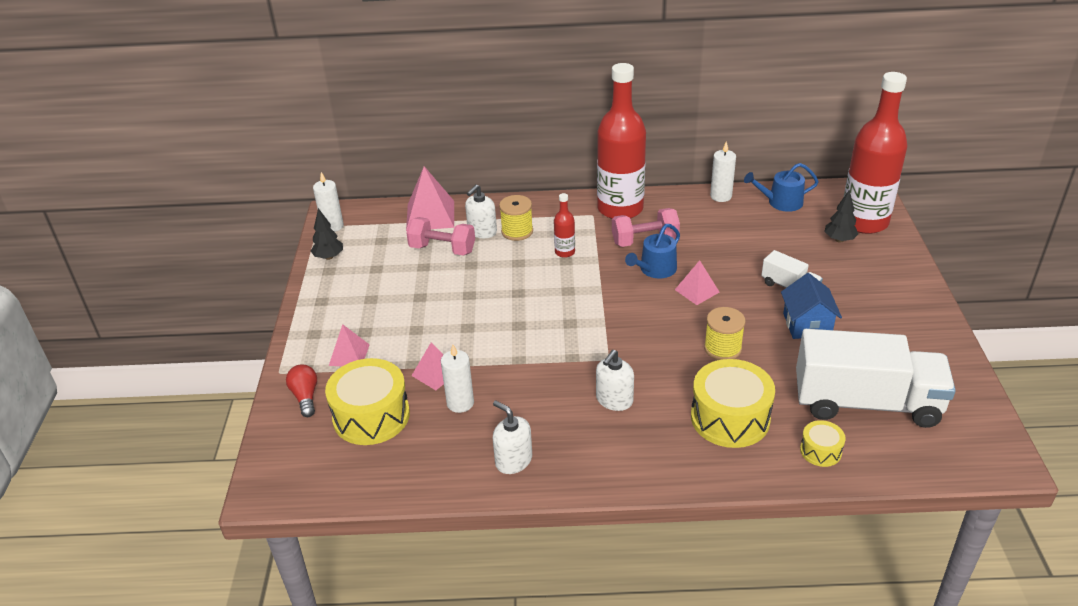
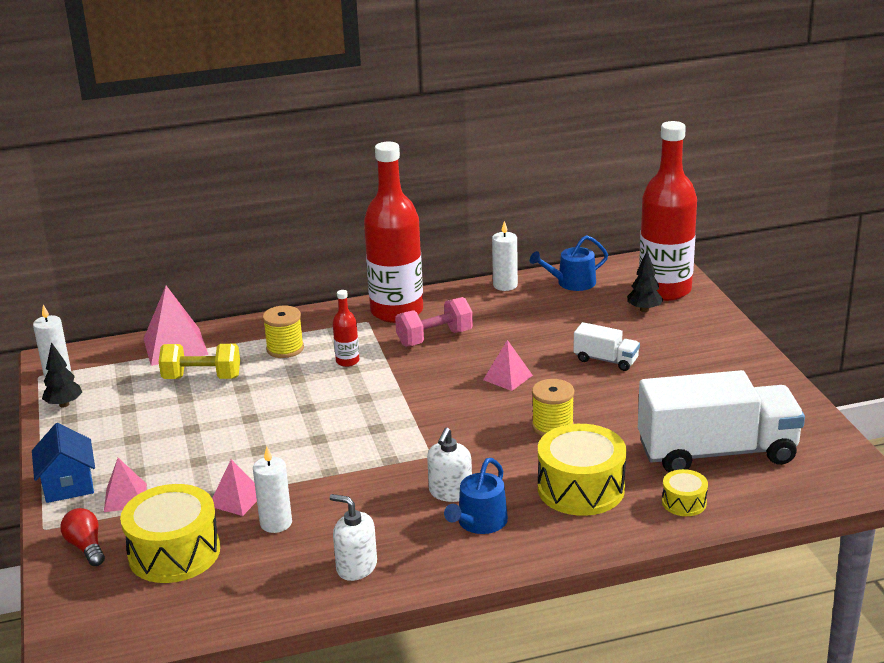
camera: 15 degrees left, 10 degrees down
pink dumbbell [406,217,475,256] -> yellow dumbbell [159,344,240,379]
white soap dispenser [465,184,497,238] -> none
blue watering can [625,224,680,279] -> blue watering can moved to [444,458,508,534]
blue house [781,273,842,339] -> blue house moved to [32,423,95,503]

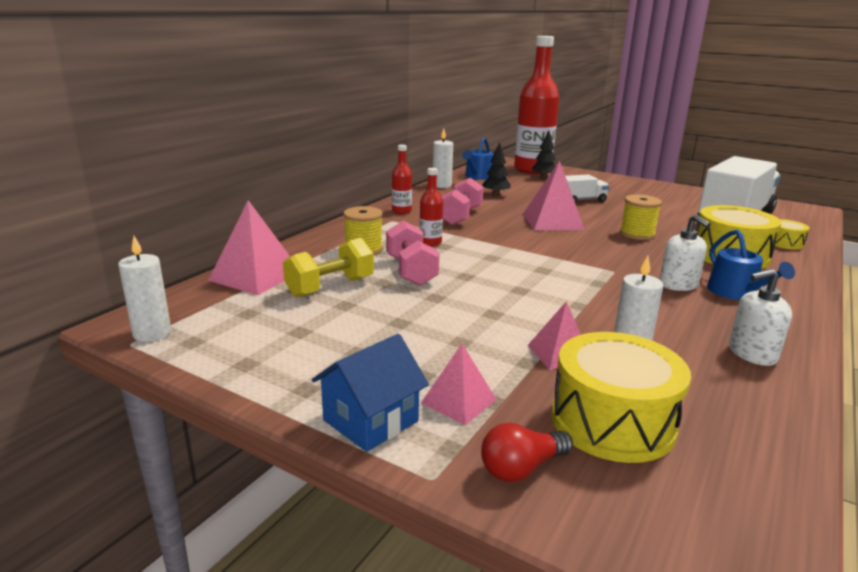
camera: 45 degrees left, 5 degrees down
blue house [32,423,95,503] -> blue house turned 75 degrees counterclockwise [312,334,429,452]
black tree [42,342,82,407] -> black tree moved to [482,142,511,196]
red light bulb [61,508,105,566] -> red light bulb turned 45 degrees counterclockwise [481,423,573,482]
red bottle [364,142,423,323] -> red bottle [392,145,412,214], size x0.42
pink pyramid [483,340,533,391] -> pink pyramid [523,161,585,230], size x1.68
none -> pink dumbbell [386,220,439,286]

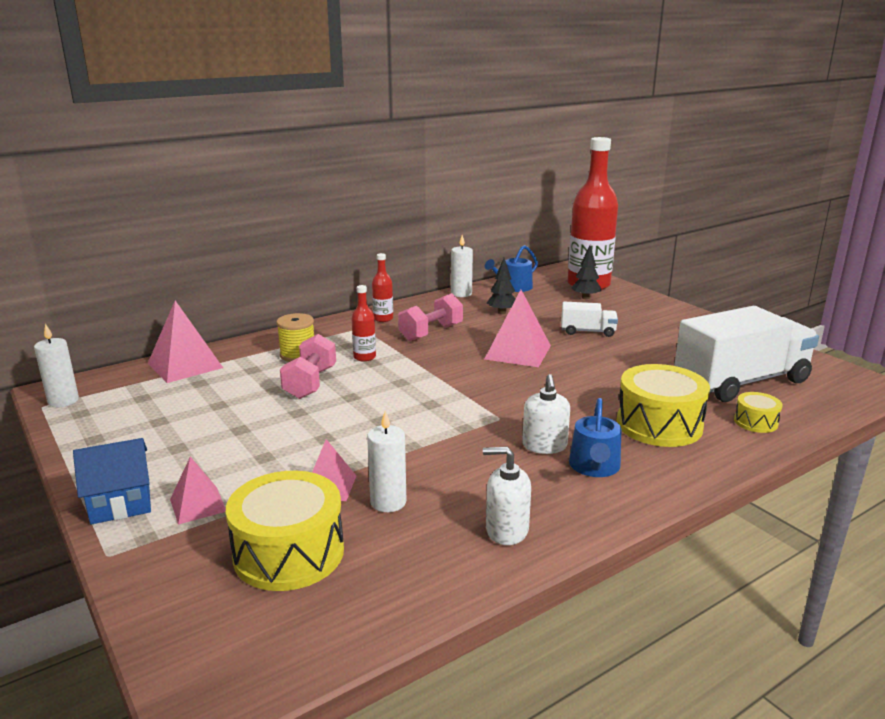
camera: 25 degrees right, 0 degrees up
yellow dumbbell [283,238,374,297] -> none
red light bulb [481,423,573,482] -> none
yellow spool [620,195,662,240] -> none

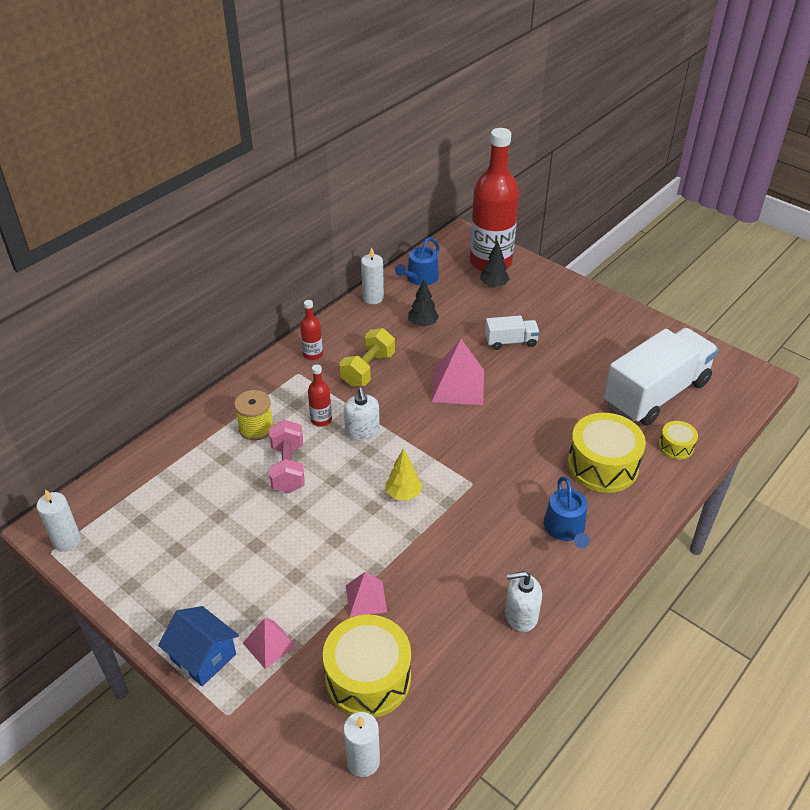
camera: 15 degrees left, 20 degrees up
blue house [73,438,151,525] -> blue house turned 75 degrees clockwise [158,606,239,686]
pink pyramid [148,301,223,383] -> none
white candle [367,411,406,512] -> white candle moved to [343,712,380,777]
pink dumbbell [398,293,463,341] -> yellow dumbbell [340,328,395,387]
white soap dispenser [522,374,570,454] -> white soap dispenser moved to [344,388,380,440]
none -> yellow tree [385,448,422,500]

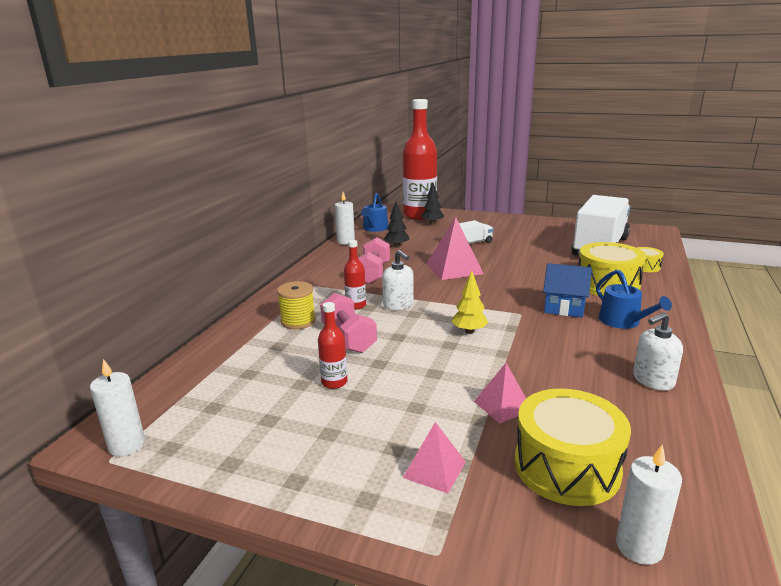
camera: 20 degrees left, 20 degrees down
blue house [158,606,239,686] -> blue house moved to [543,263,592,317]
red bottle [300,300,323,360] -> red bottle moved to [318,302,348,389]
yellow dumbbell [340,328,395,387] -> pink dumbbell [358,237,390,284]

